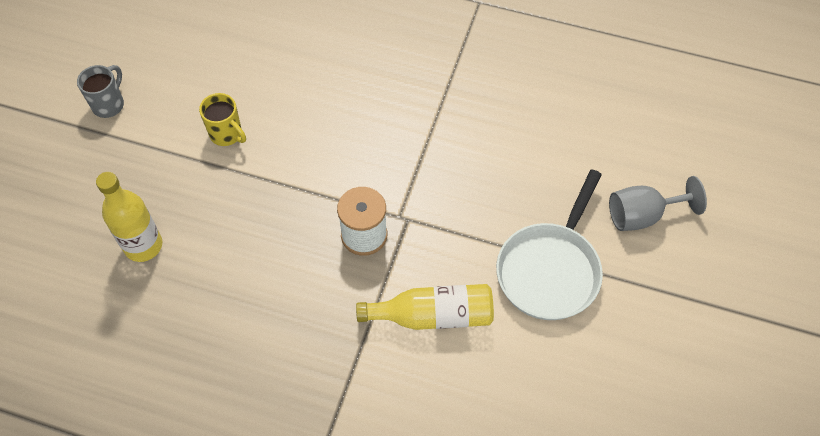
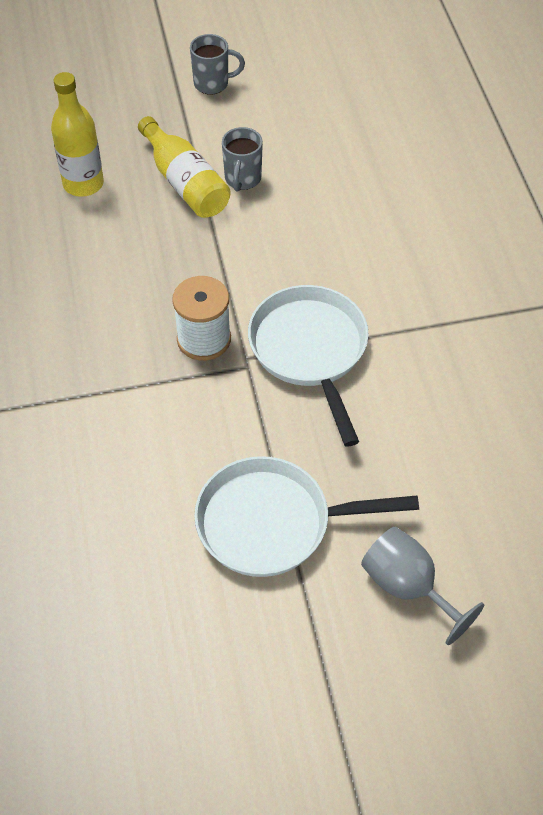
camera: 60 degrees right, 5 degrees down
yellow mug [199,93,246,146] -> grey mug [222,127,263,192]
yellow bottle [356,284,494,330] -> yellow bottle moved to [138,116,231,218]
none -> white pan [248,285,369,446]

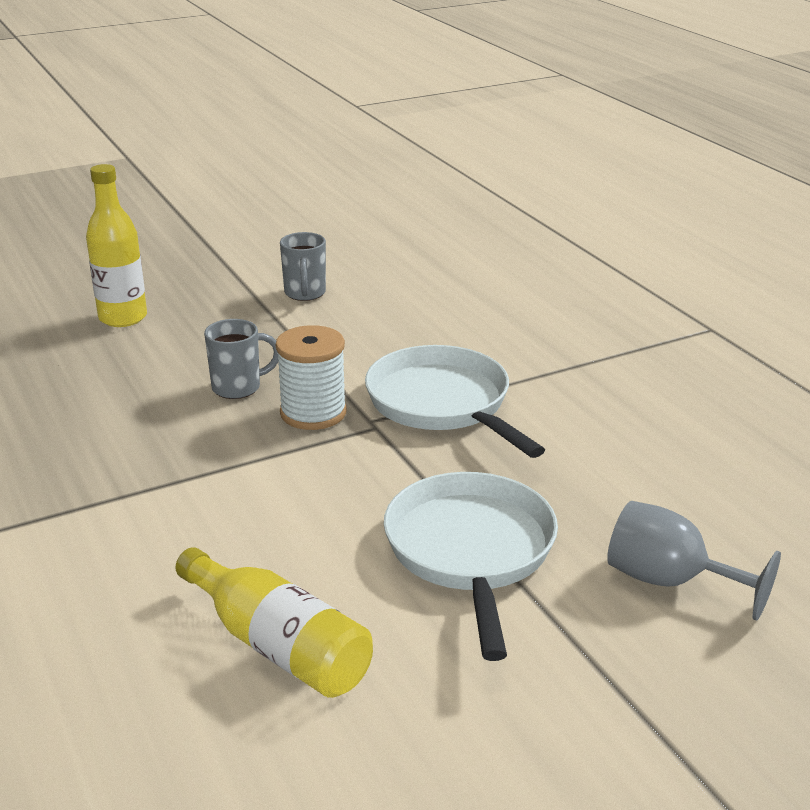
camera: 15 degrees left, 25 degrees down
yellow bottle [138,116,231,218] -> yellow bottle moved to [175,547,373,698]
grey mug [190,34,245,95] -> grey mug moved to [204,319,279,399]
white pan [194,456,419,577] -> white pan turned 105 degrees clockwise [384,472,558,661]

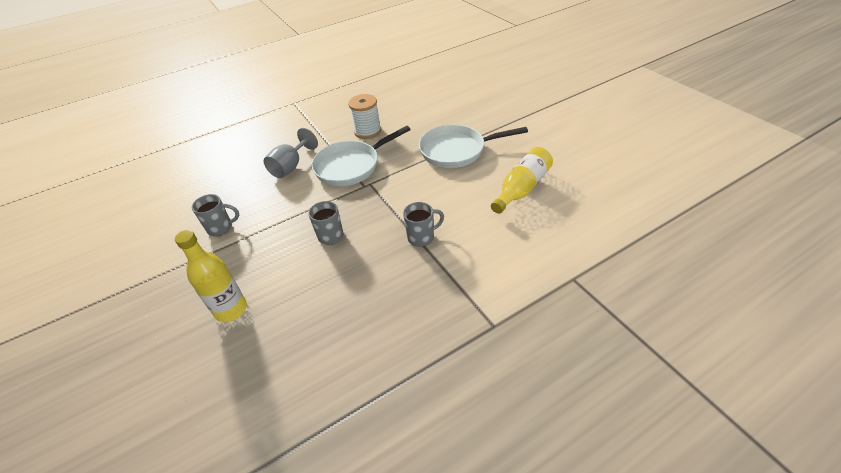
camera: 90 degrees left, 15 degrees up
white spool [276,325,347,430] -> white spool moved to [348,94,381,139]
grey goblet [607,501,781,620] -> grey goblet moved to [263,128,318,178]
none -> grey mug [403,202,444,247]

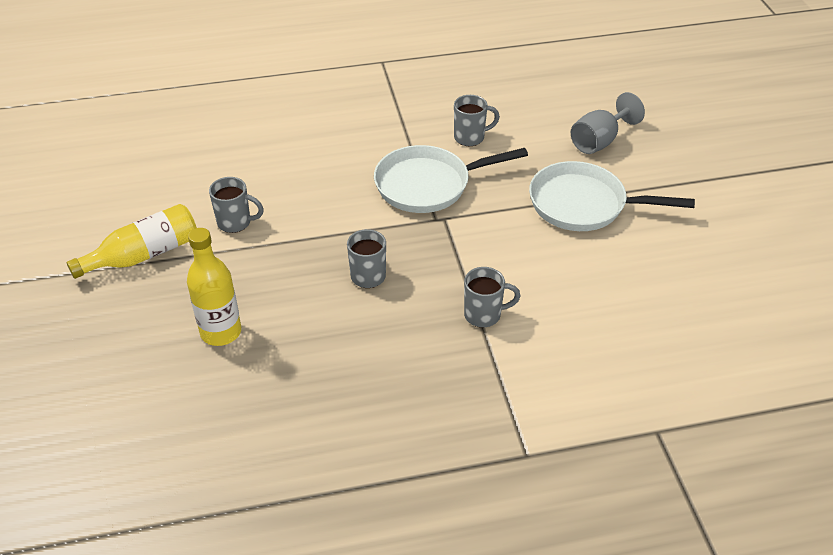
camera: 15 degrees right, 0 degrees up
grey goblet [263,128,318,178] -> grey goblet moved to [571,92,645,154]
white spool [348,94,381,139] -> grey mug [454,95,500,146]
yellow bottle [491,147,553,214] -> yellow bottle moved to [67,204,197,279]

